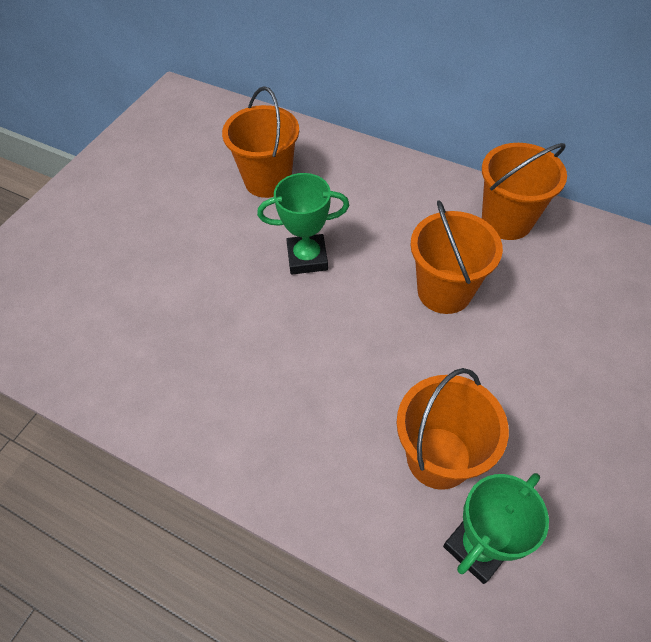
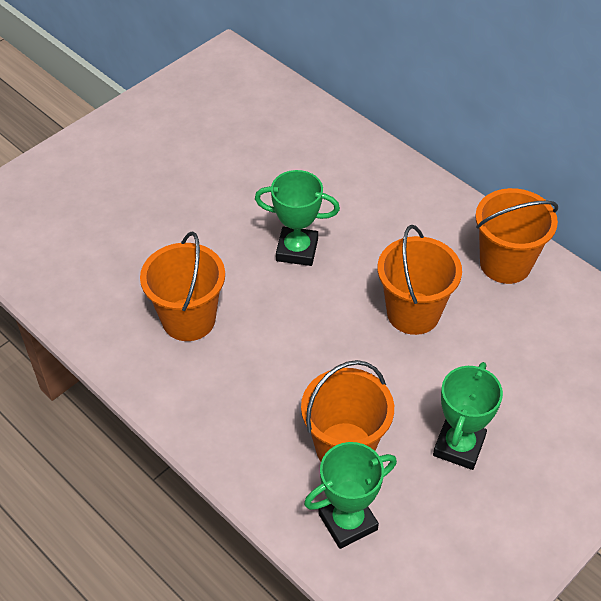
camera: 15 degrees right, 5 degrees down
orange bucket [222,86,299,198] -> orange bucket moved to [140,231,225,341]
none -> green trophy [433,362,503,470]

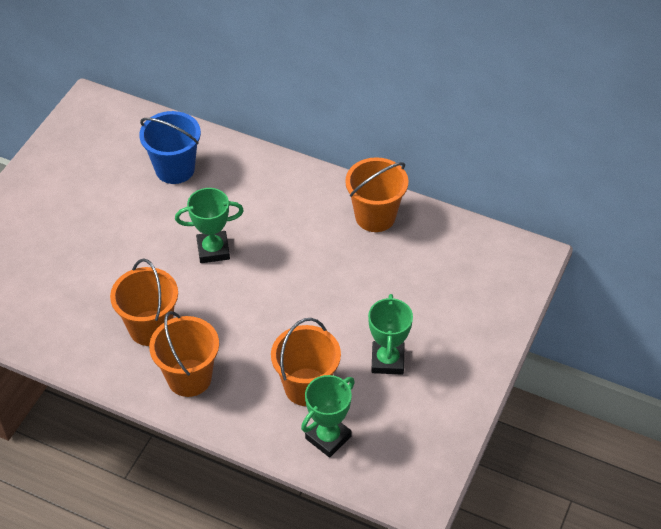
camera: 20 degrees left, 0 degrees up
orange bucket [377,225,462,335] -> orange bucket moved to [149,311,219,397]
none -> blue bucket [139,111,201,184]

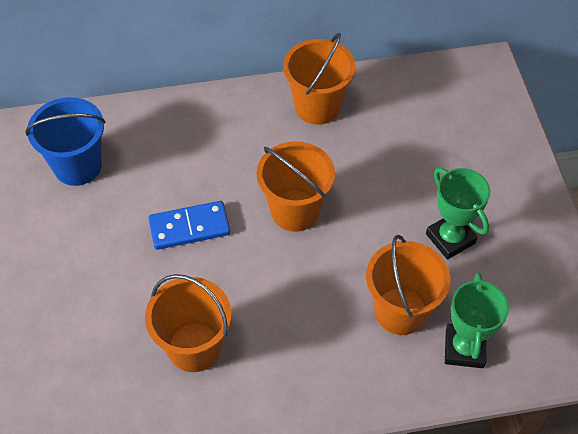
camera: 35 degrees left, 5 degrees up
orange bucket [149,311,219,397] -> orange bucket moved to [256,141,335,232]
green trophy [175,188,244,263] -> blue domino [149,201,230,250]

